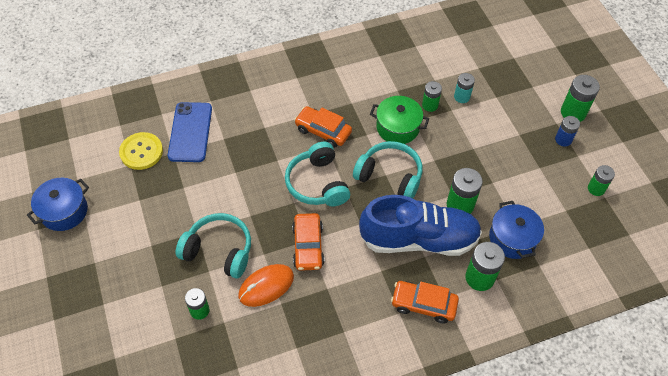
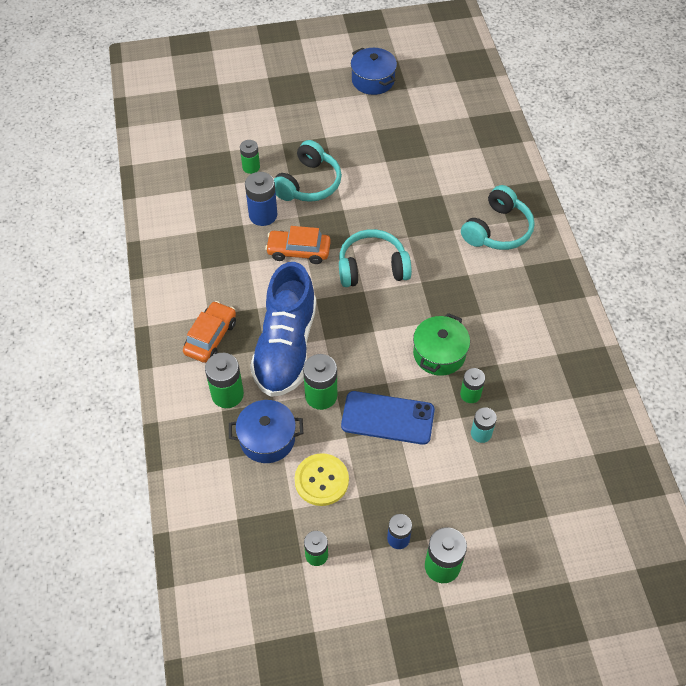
camera: 100 degrees right, 0 degrees up
yellow button [119,132,163,170] -> yellow button moved to [295,453,349,506]
blue phone [168,102,212,162] -> blue phone moved to [341,391,435,445]
orange mouse [238,264,294,307] -> blue battery [245,172,277,226]
orange car [294,106,352,148] -> none
turquoise headphones [353,141,422,198] -> turquoise headphones moved to [461,185,535,250]

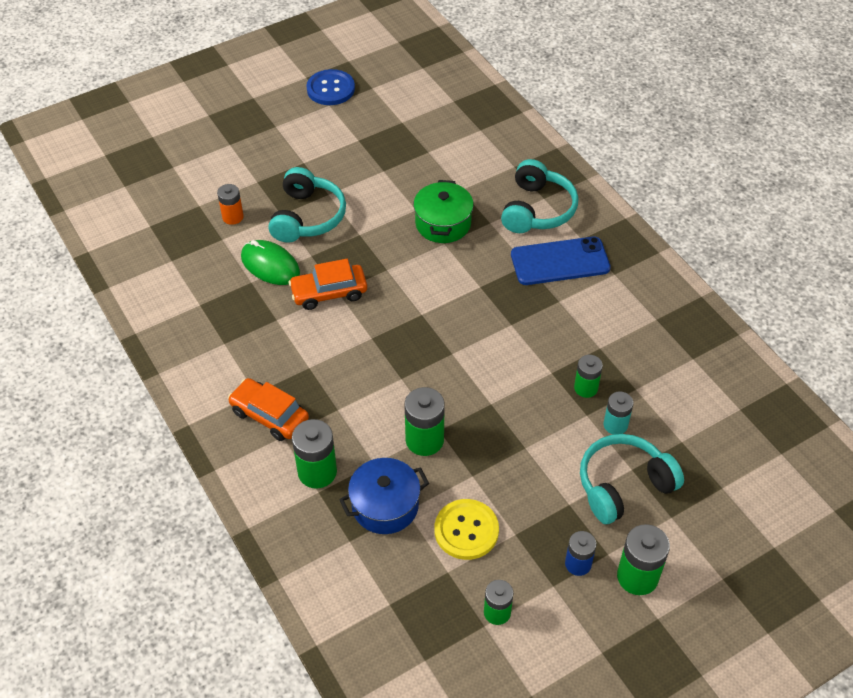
camera: 20 degrees left, 5 degrees down
orange car [183,301,236,363] -> orange car turned 60 degrees counterclockwise [228,378,309,441]
green battery [240,140,260,174] -> orange battery [217,184,244,225]
blue battery [245,172,277,226] -> green mouse [241,240,300,285]
blue shoe [250,262,316,397] -> none
turquoise headphones [339,229,412,287] -> turquoise headphones moved to [580,434,684,524]
blue phone [341,391,435,445] -> blue phone moved to [511,237,611,285]
blue pot [351,48,397,95] -> blue button [306,69,355,105]
green pot [413,313,470,376] -> green pot moved to [413,180,474,243]

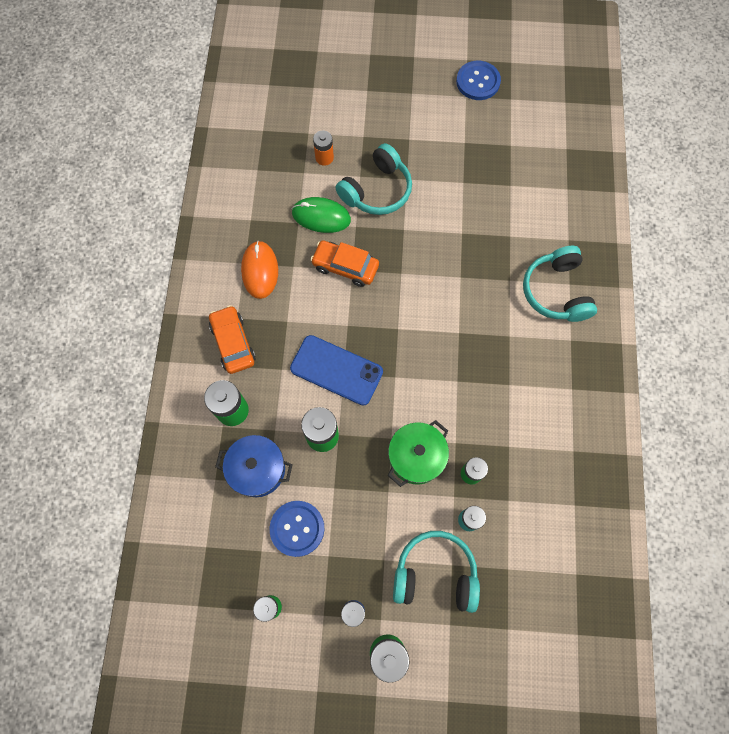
camera: 35 degrees right, 20 degrees up
green mouse [241,240,300,285] -> green mouse turned 60 degrees counterclockwise [292,197,351,233]
green pot [413,180,474,243] -> green pot moved to [388,420,449,487]
yellow button [434,499,499,560] -> blue button [270,501,324,557]
turquoise headphones [501,159,578,233] -> turquoise headphones turned 120 degrees clockwise [523,246,597,322]
blue phone [511,237,611,285] -> blue phone moved to [290,335,383,405]
none -> orange mouse [241,241,278,299]

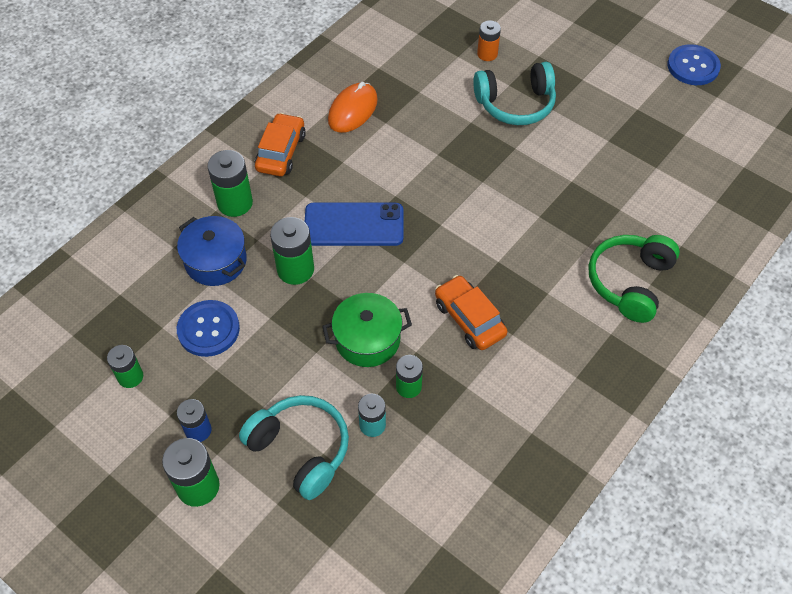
camera: 35 degrees right, 15 degrees down
blue phone [290,335,383,405] -> blue phone turned 60 degrees counterclockwise [305,202,403,246]
green mouse [292,197,351,233] -> none
orange car [311,240,379,287] -> orange car moved to [435,275,507,350]
turquoise headphones [523,246,597,322] -> green headphones [588,235,680,323]

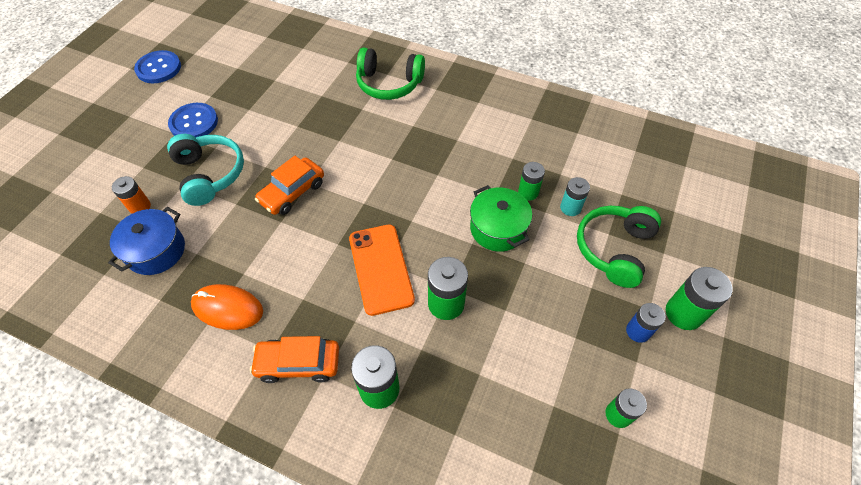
camera: 105 degrees left, 0 degrees up
blue pot [177,216,247,286] -> blue pot moved to [108,207,185,275]
blue button [177,300,240,357] -> blue button moved to [168,103,218,137]
turquoise headphones [239,395,349,500] -> green headphones [577,206,661,288]
blue phone [305,202,403,246] -> orange phone [349,225,415,316]
orange car [435,275,507,350] -> orange car moved to [255,156,324,215]

